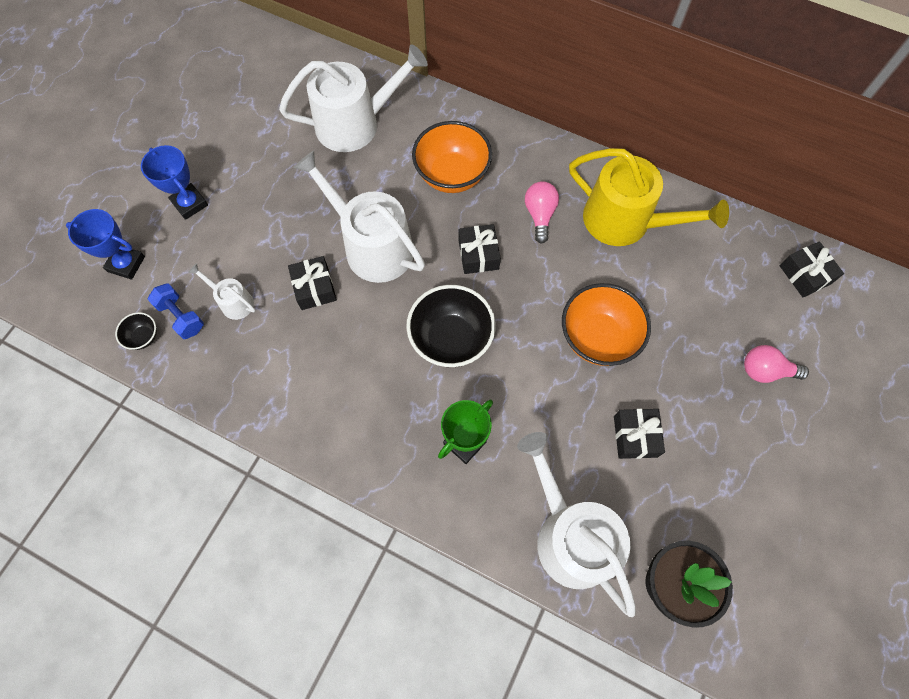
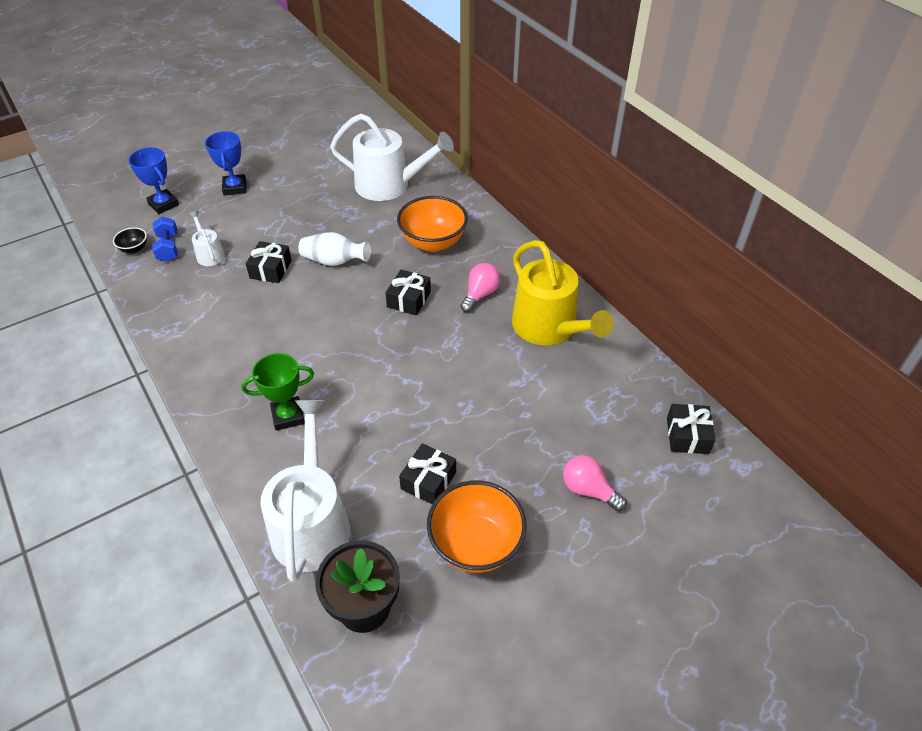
camera: 30 degrees right, 20 degrees down
white watering can [293,151,425,283] -> white vase [299,232,371,266]
black bowl [406,285,496,367] -> none
orange bowl [562,283,651,366] -> orange bowl moved to [427,481,527,573]

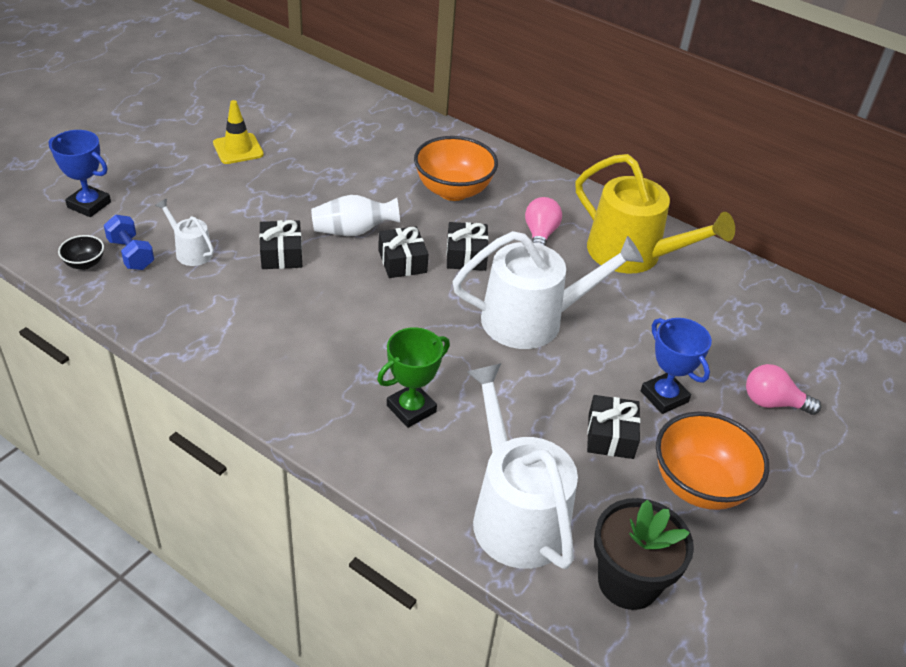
camera: 25 degrees left, 5 degrees down
blue trophy [205,131,246,195] -> blue trophy moved to [641,318,712,414]
white watering can [330,114,454,201] -> white watering can moved to [452,231,643,349]
black gift [667,404,715,454] -> black gift moved to [378,226,428,278]
none -> yellow traffic cone [213,100,264,164]

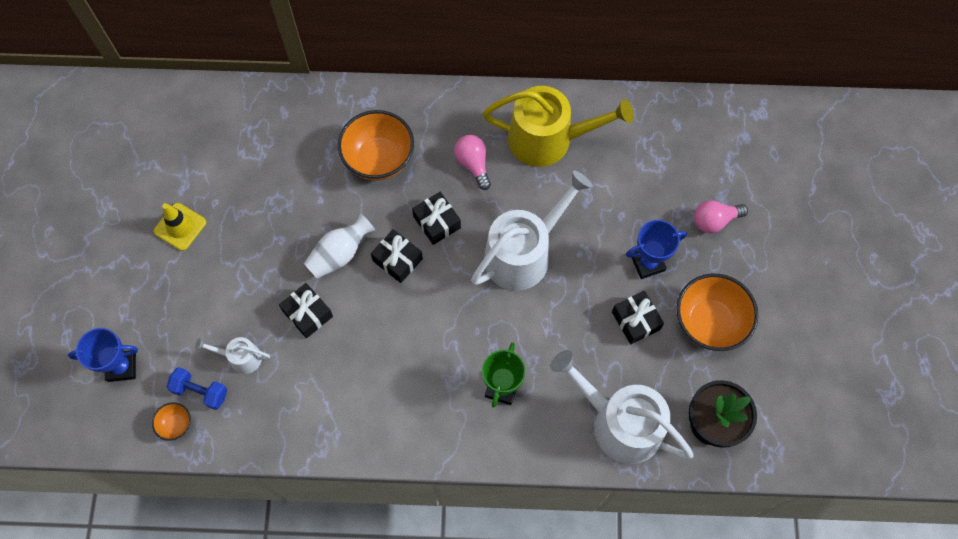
camera: 30 degrees left, 25 degrees up
black bowl [58,235,104,270] -> orange bowl [152,402,191,441]
blue trophy [641,318,712,414] -> blue trophy turned 45 degrees counterclockwise [626,220,687,279]

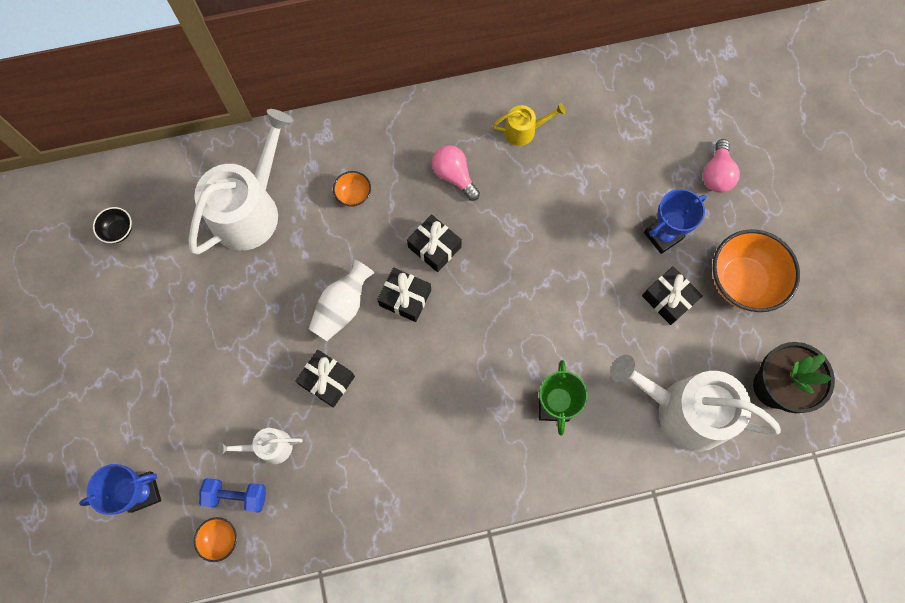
camera: 15 degrees left, 5 degrees up
yellow traffic cone [154,203,206,251] -> none
orange bowl [338,110,414,181] -> orange bowl [333,171,371,207], size x0.46
white watering can [471,171,593,291] -> white watering can moved to [189,109,293,255]
yellow watering can [483,86,634,167] -> yellow watering can [493,103,566,146], size x0.47
pink light bulb [694,200,748,234] -> pink light bulb turned 45 degrees counterclockwise [703,139,740,193]
none -> black bowl [93,207,132,243]

